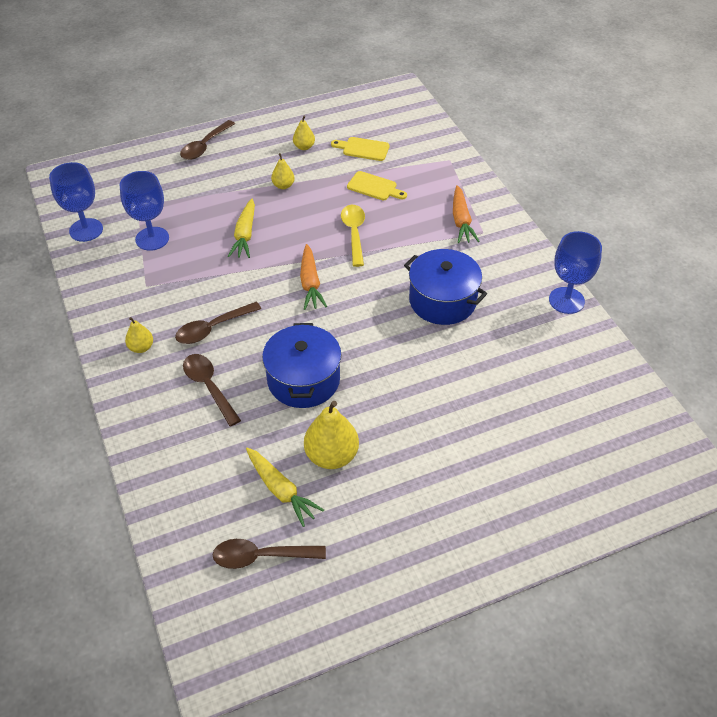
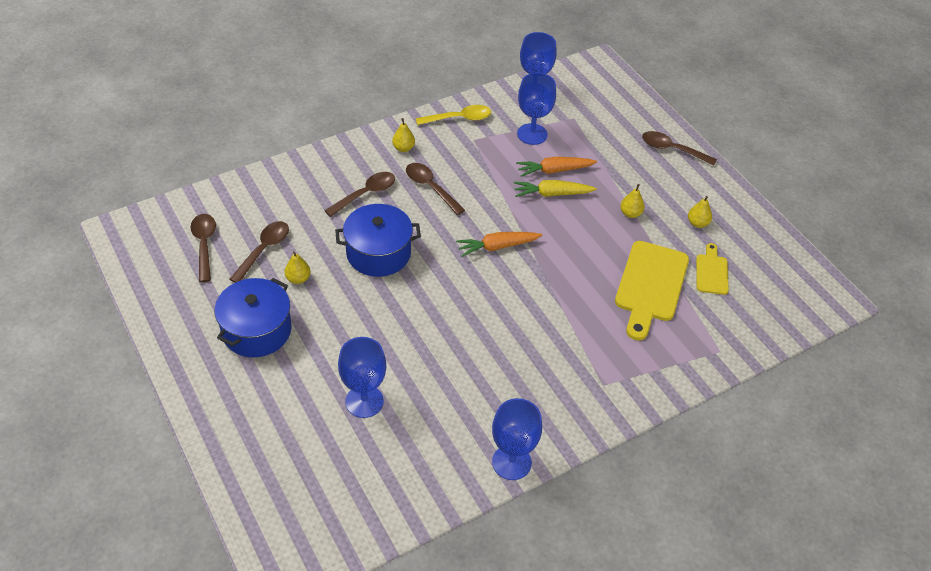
camera: 80 degrees right, 0 degrees up
yellow carrot [246,448,324,527] -> brown spoon [230,221,289,283]
yellow pear [304,401,359,469] -> yellow pear [285,251,311,284], size x0.55
yellow spoon [341,205,365,267] -> yellow spoon moved to [416,105,491,125]
yellow cutting board [347,171,407,200] -> yellow cutting board [615,241,689,341], size x1.88
blue pot [404,249,487,325] -> blue pot moved to [215,278,292,357]
orange carrot [453,185,479,243] -> orange carrot moved to [516,157,597,177]
none -> blue goblet [338,337,386,418]

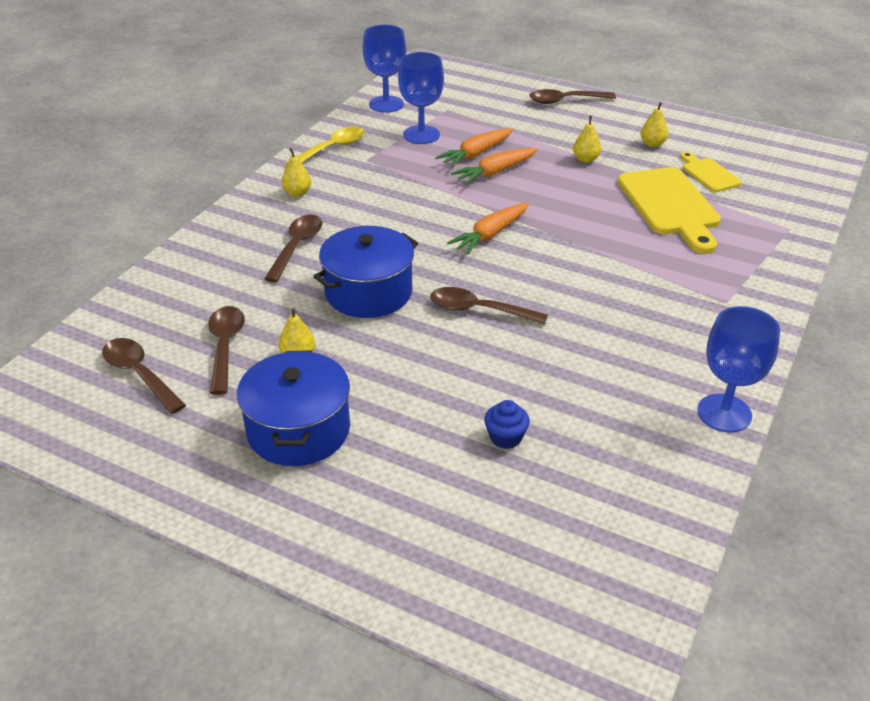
camera: 30 degrees left, 10 degrees down
blue goblet [338,337,386,418] -> blue cupcake [484,400,530,449]
brown spoon [406,163,465,215] -> brown spoon moved to [430,287,548,325]
yellow carrot [514,180,597,197] -> orange carrot [451,148,538,185]

